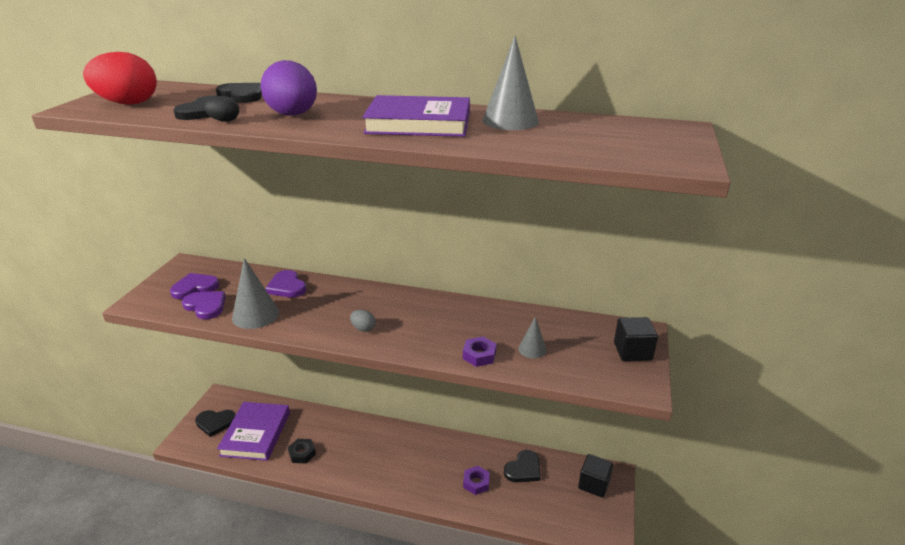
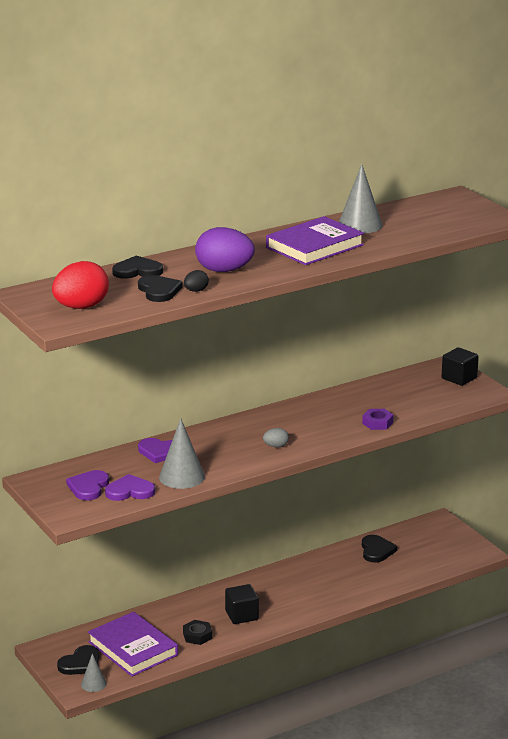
camera: 45 degrees left, 5 degrees down
purple nut [463,466,490,495] -> none
grey cone [518,316,547,358] -> grey cone moved to [81,654,107,692]
black cube [578,454,613,498] -> black cube moved to [225,584,259,624]

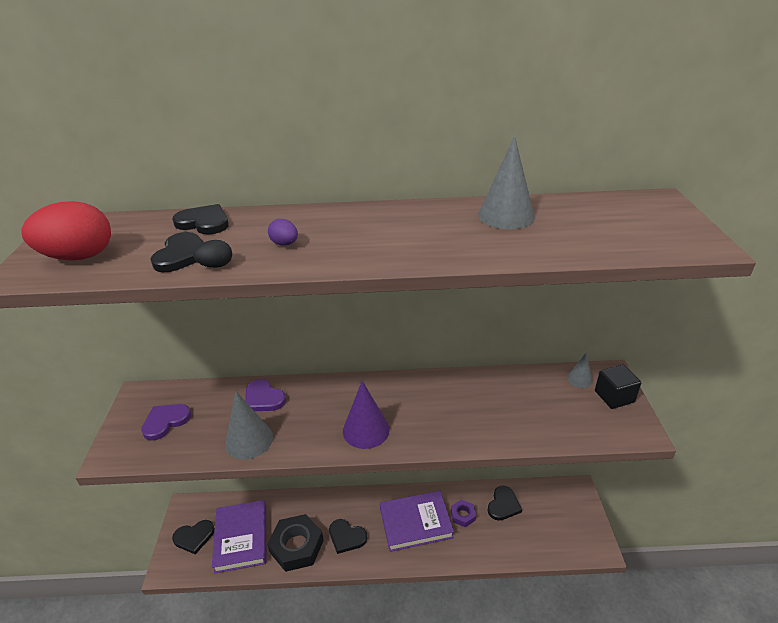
camera: 30 degrees right, 10 degrees up
grey cone [81,654,107,692] -> grey cone moved to [567,353,593,388]
purple heart [105,474,155,501] -> none
black nut [183,620,212,645] -> black nut [267,514,324,572], size x1.97
purple egg [195,227,255,272] -> purple egg [268,219,298,246], size x0.46
black cube [225,584,259,624] -> black heart [329,519,367,554]
grey egg [263,428,289,447] -> purple cone [343,381,390,449]
purple book [266,216,364,265] -> purple book moved to [380,491,454,552]
purple nut [362,409,393,430] -> purple nut moved to [451,500,476,527]

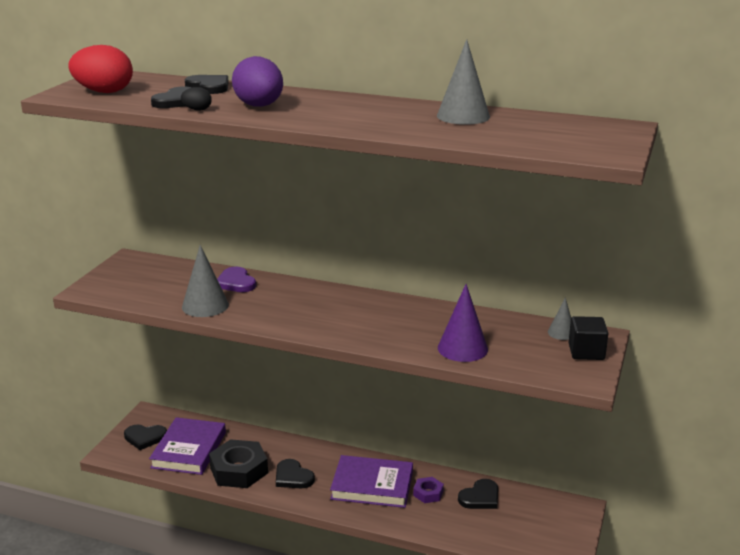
camera: 20 degrees right, 10 degrees down
purple heart [141,404,191,441] -> none
purple egg [268,219,298,246] -> purple egg [232,56,283,107], size x2.16
purple cone [343,381,390,449] -> purple cone moved to [438,284,488,362]

